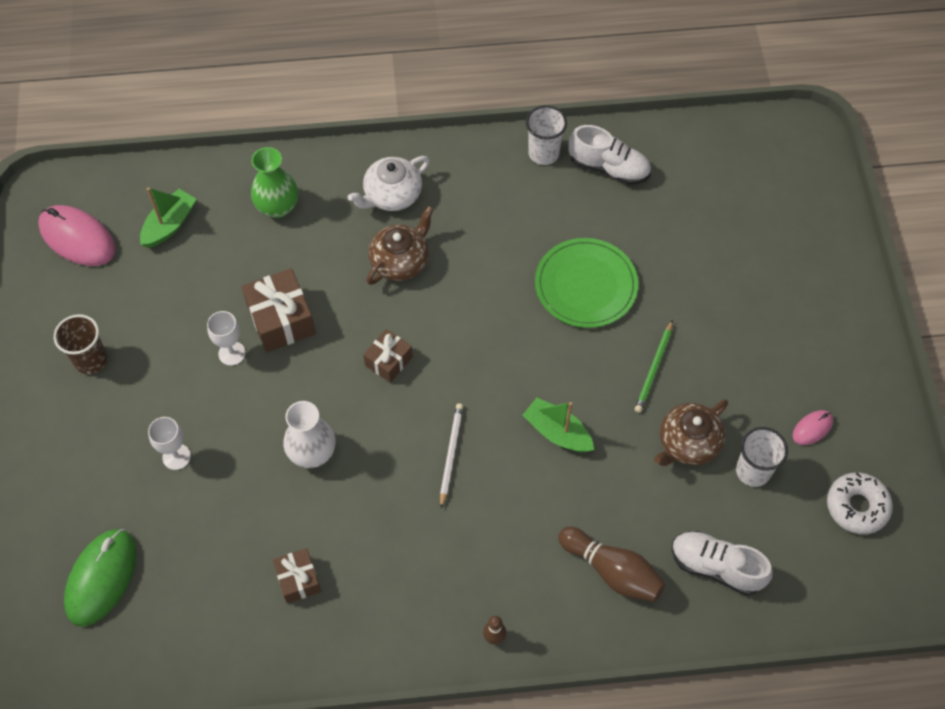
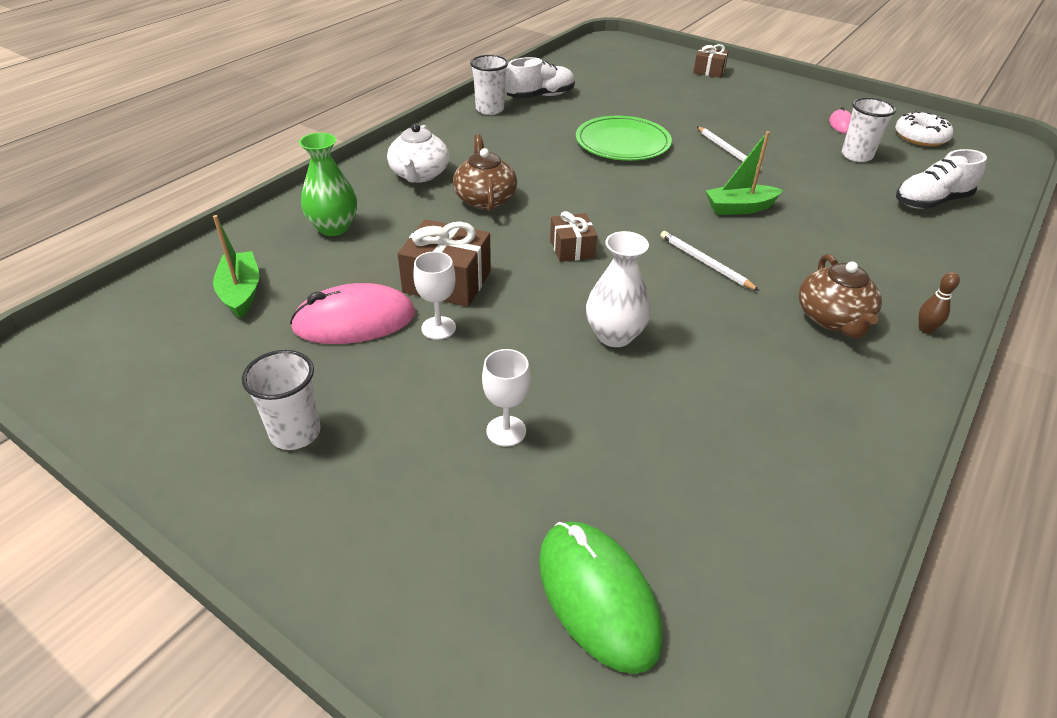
camera: 50 degrees left, 20 degrees down
pink mouse [38,205,116,266] -> pink mouse moved to [290,283,415,344]
brown cup [54,314,107,374] -> white cup [242,350,321,450]
brown gift [273,548,321,603] -> brown gift moved to [693,44,729,78]
brown bowling pin [558,527,665,602] -> none
green pencil [635,320,673,413] -> white pencil [697,126,762,171]
brown teapot [654,399,728,466] -> brown teapot moved to [799,254,882,338]

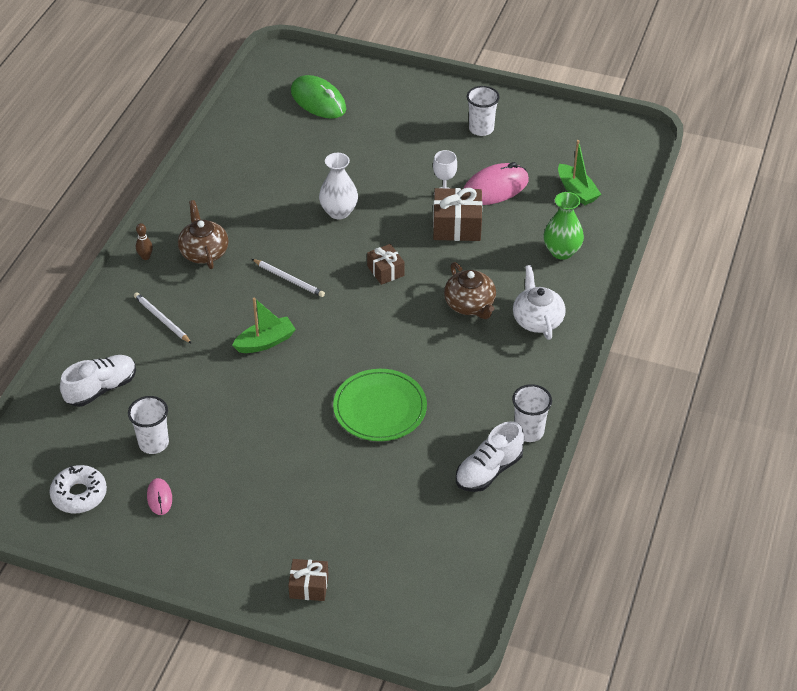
camera: 165 degrees right, 5 degrees up
white goblet [482,349,531,447] -> none
white pencil [697,126,762,171] -> white pencil moved to [134,292,192,344]

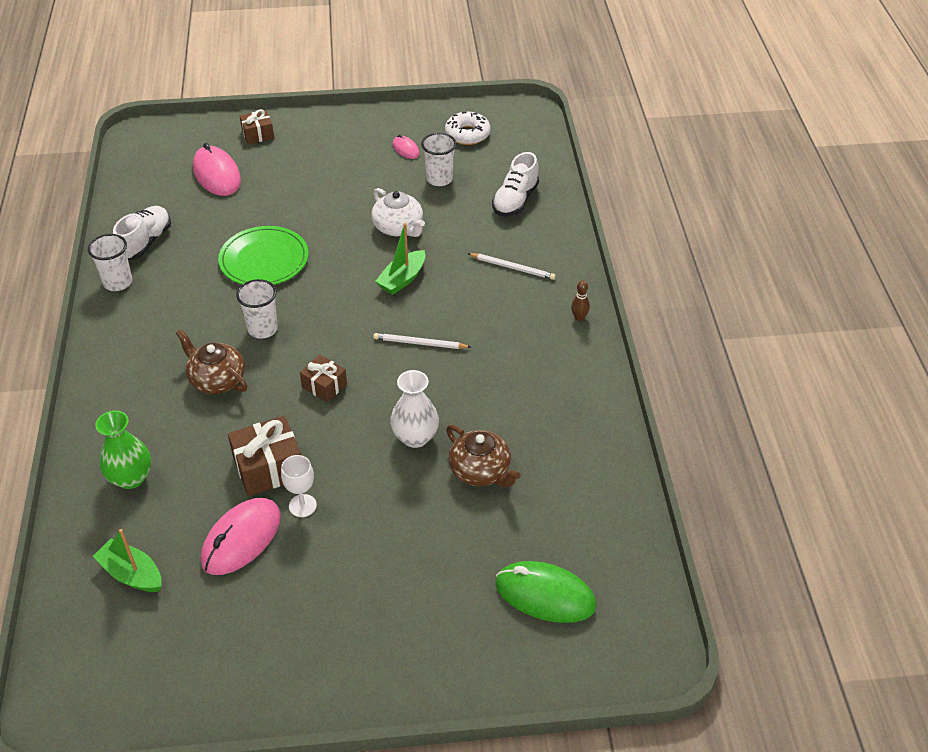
camera: 155 degrees right, 0 degrees up
brown teapot [178,200,229,269] -> brown teapot moved to [446,425,521,487]
white cup [467,86,500,136] -> white cup moved to [236,279,278,339]
white teapot [513,265,566,340] -> white teapot moved to [372,188,425,237]
none -> pink mouse [193,143,241,196]

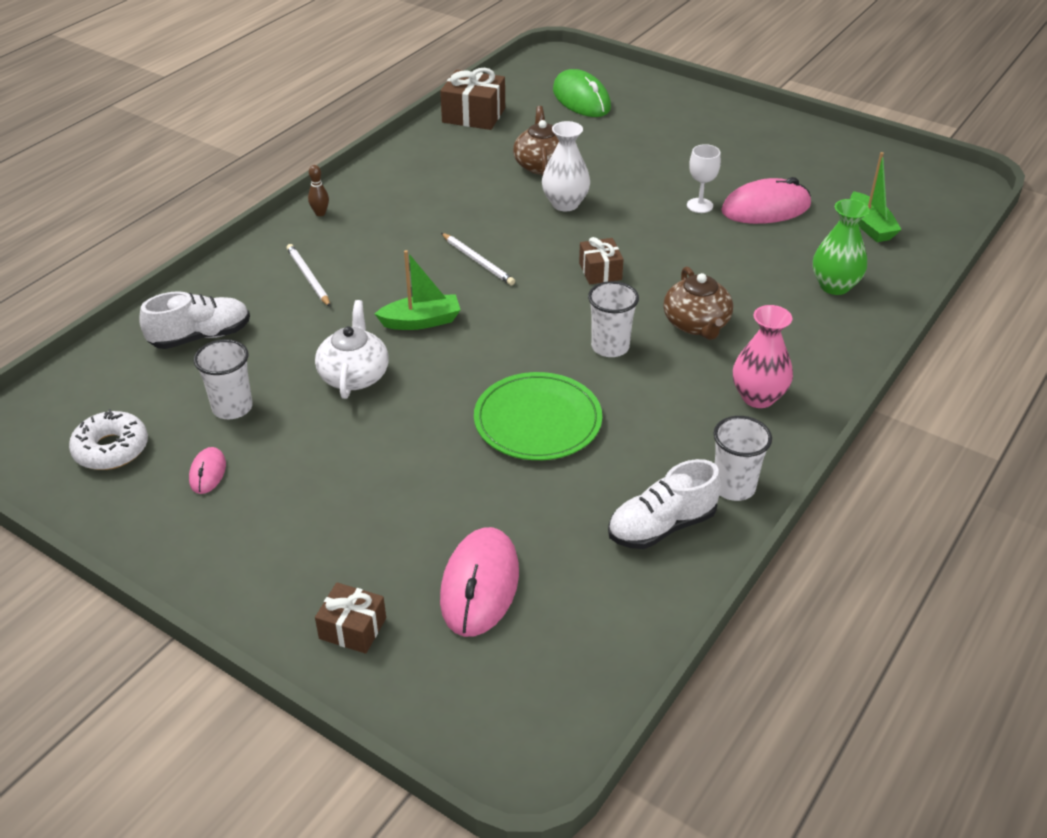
camera: 140 degrees left, 5 degrees down
brown gift [228,416,301,496] -> brown gift moved to [440,68,505,130]
none -> pink vase [733,305,793,408]

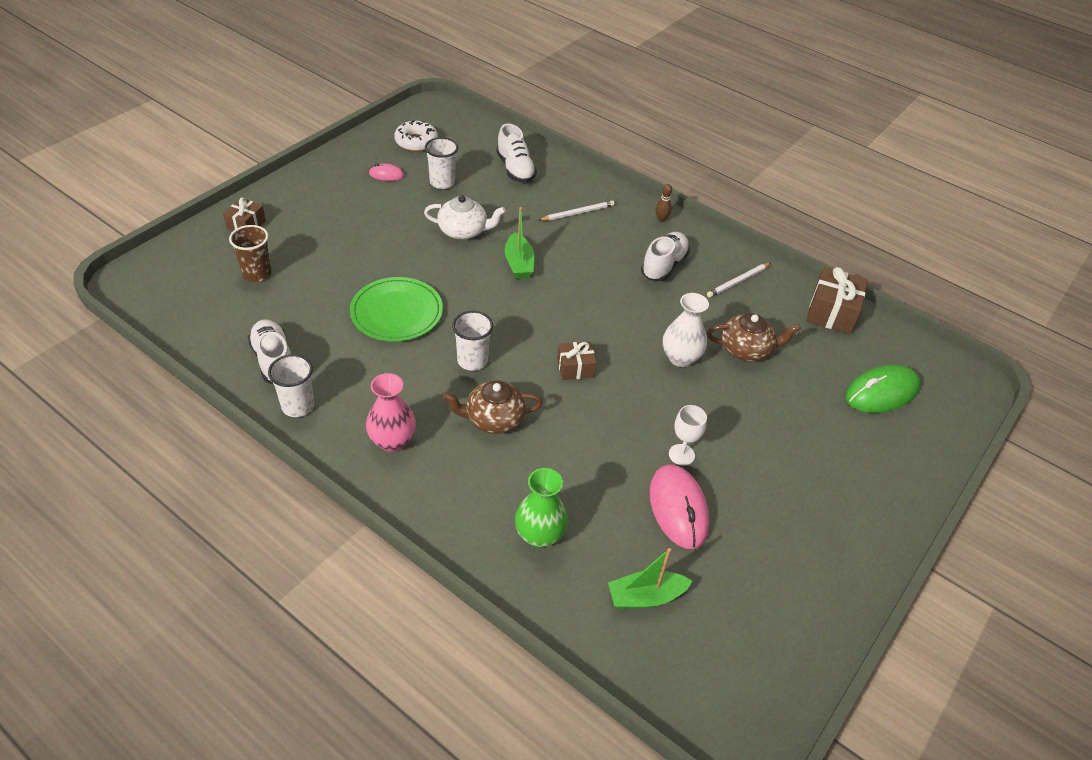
camera: 90 degrees right, 5 degrees up
pink mouse [440,527,519,637] -> brown cup [229,225,272,282]
white pencil [441,233,515,285] -> white pencil moved to [707,263,771,298]
none -> white shoe [641,232,690,281]

